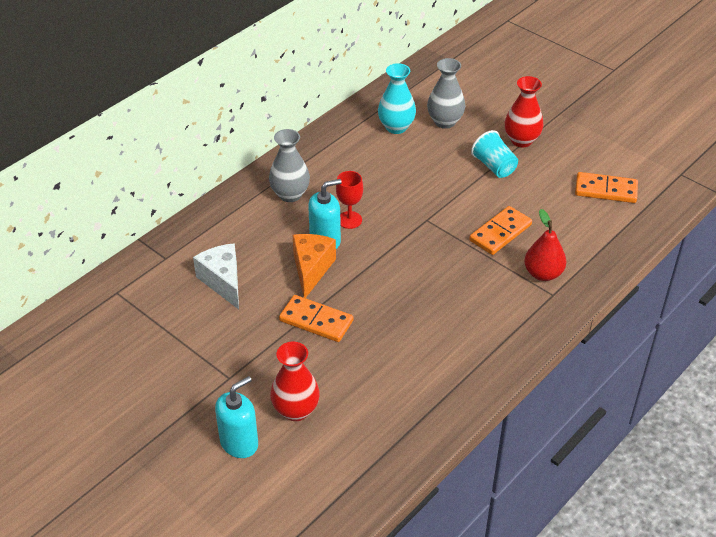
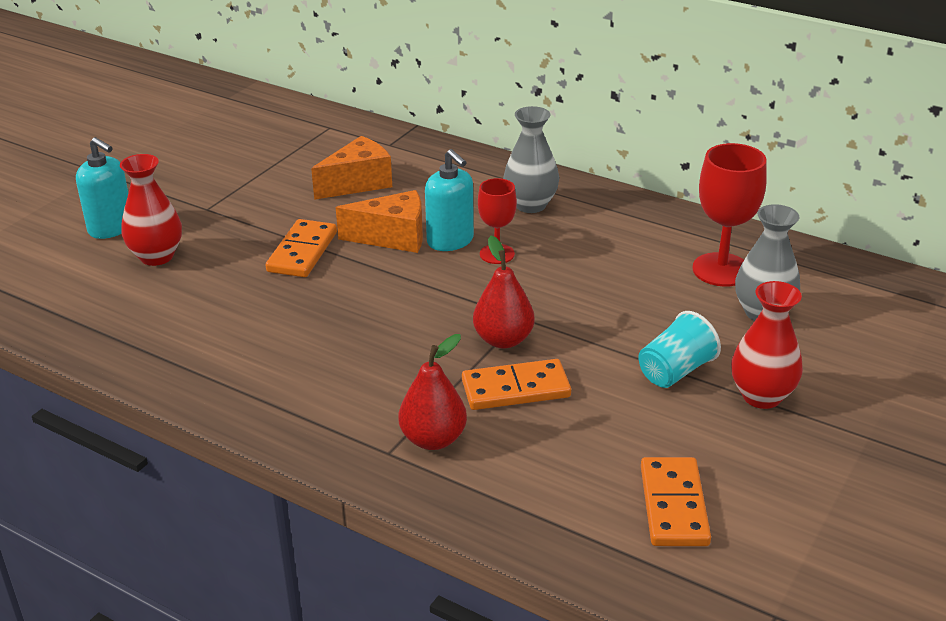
camera: 80 degrees right, 10 degrees down
white cheese [193,243,239,309] -> orange cheese [311,136,392,200]
turquoise vase [378,63,416,134] -> red goblet [692,143,767,287]
orange domino [469,206,532,255] -> orange domino turned 45 degrees counterclockwise [462,359,571,410]
none -> red pear [473,236,535,349]

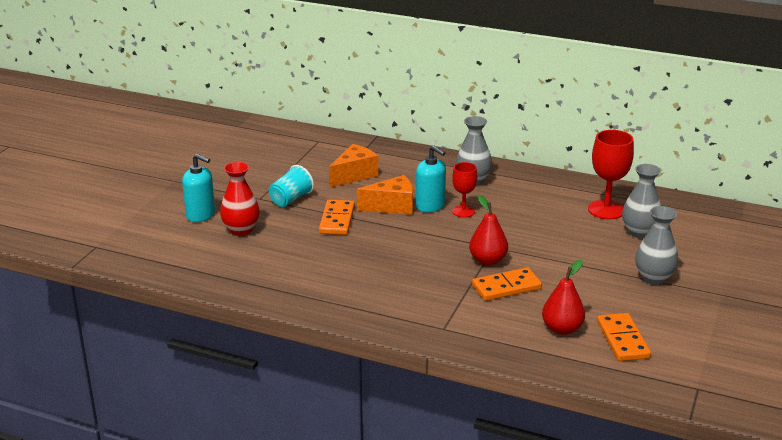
camera: 10 degrees left, 5 degrees down
red pear [398,334,467,450] -> red pear moved to [542,259,585,335]
turquoise cup [639,311,721,388] -> turquoise cup moved to [269,165,314,207]
red vase [731,281,803,409] -> grey vase [635,206,678,285]

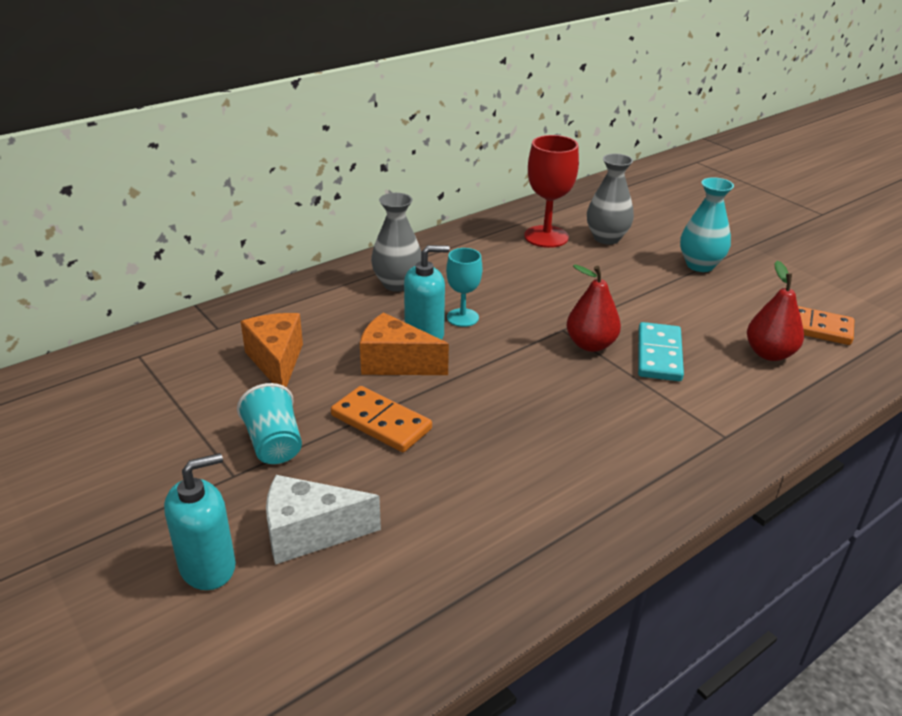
camera: 60 degrees left, 5 degrees up
red vase [220,162,260,236] -> white cheese [266,475,381,565]
orange cheese [357,175,413,215] -> orange cheese turned 90 degrees counterclockwise [360,312,449,375]
red goblet [452,162,477,218] -> turquoise goblet [446,248,482,327]
orange domino [472,267,542,301] -> turquoise domino [638,322,684,381]
grey vase [635,206,678,285] -> turquoise vase [680,177,734,272]

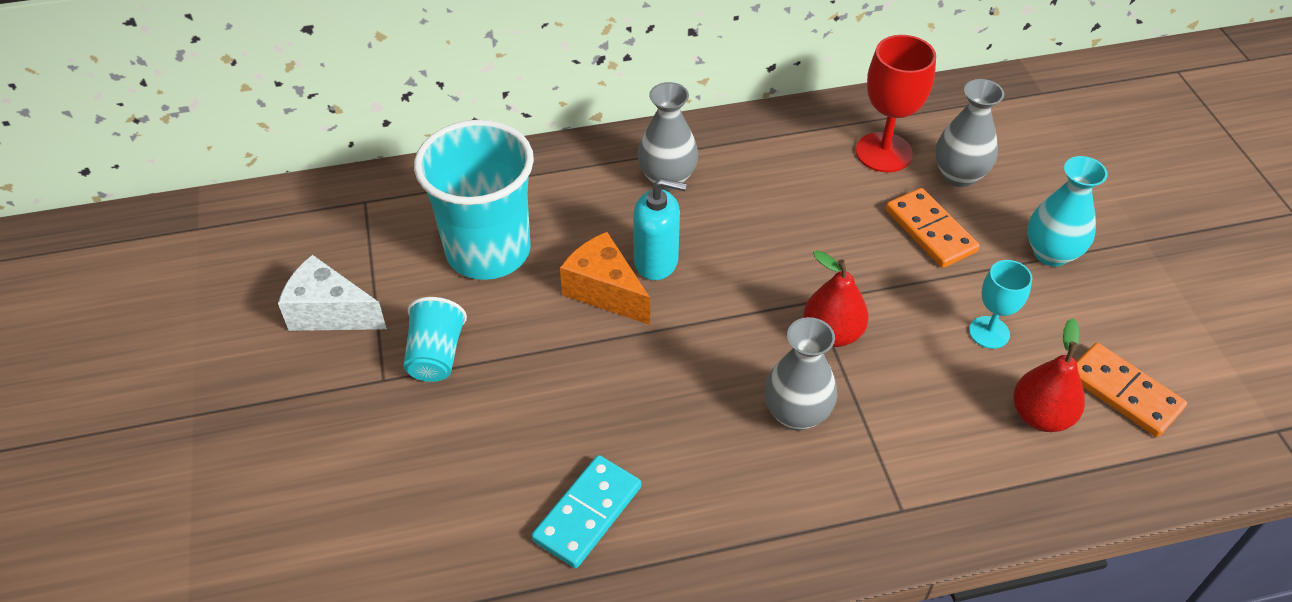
camera: 25 degrees right, 15 degrees up
turquoise soap dispenser [164,453,236,590] -> none
orange cheese [241,313,303,387] -> turquoise cup [414,120,534,280]
white cheese [266,475,381,565] -> white cheese moved to [278,255,387,331]
orange domino [331,386,432,452] -> orange domino moved to [886,188,980,268]
turquoise goblet [446,248,482,327] -> turquoise goblet moved to [969,260,1032,349]
turquoise domino [638,322,684,381] -> turquoise domino moved to [531,455,641,568]
none -> grey vase [765,317,837,431]

